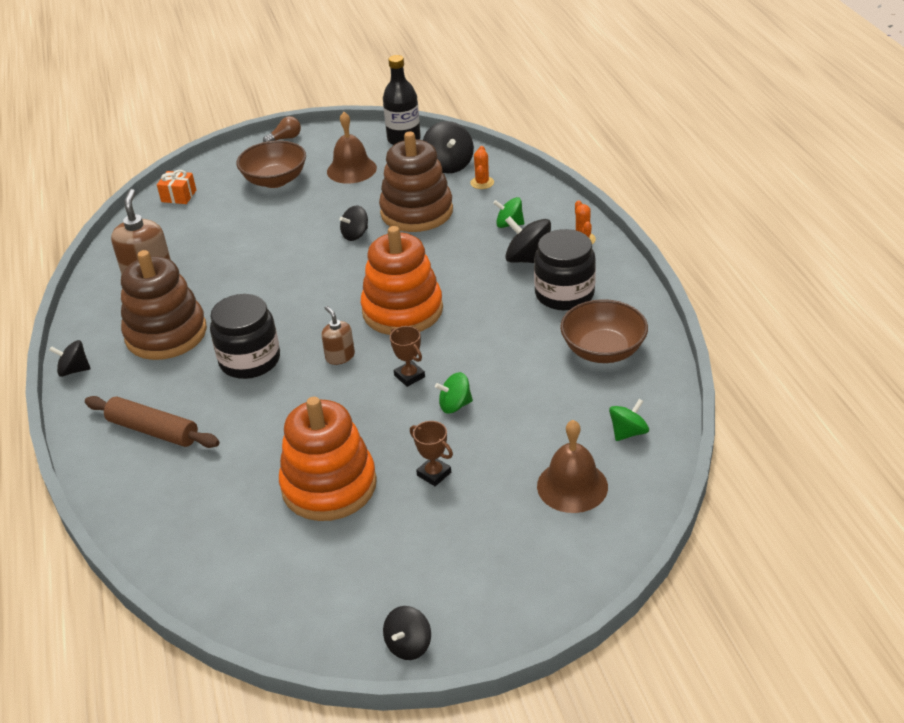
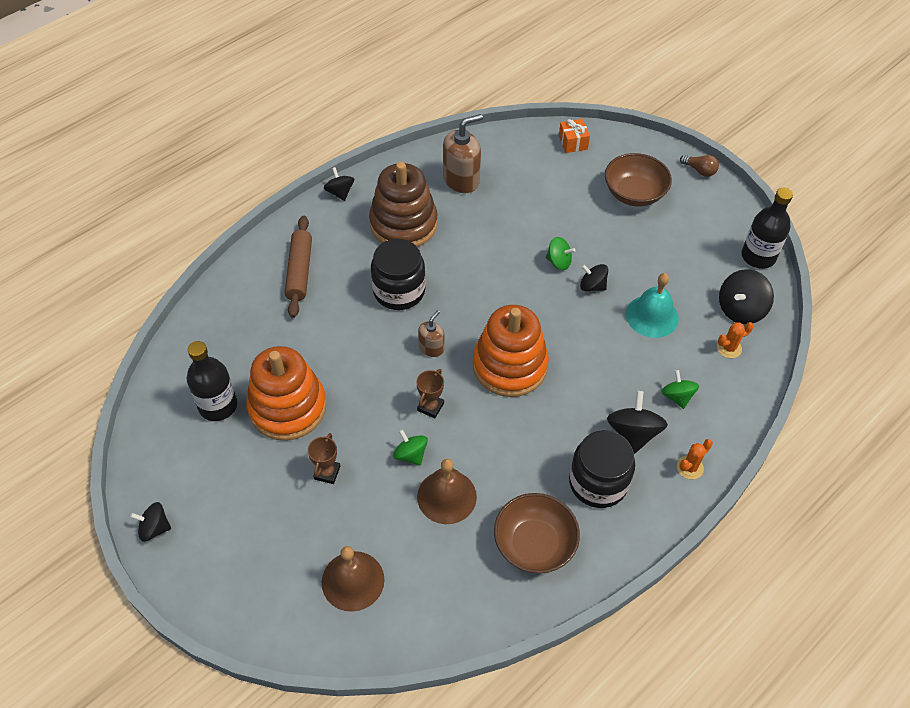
camera: 60 degrees right, 15 degrees up
brown bell [327,112,377,184] -> brown bell moved to [417,459,477,524]
brown stacking toy [379,131,453,232] -> turquoise bell [626,273,679,338]
green spinning top [609,399,649,441] -> green spinning top moved to [546,237,576,270]
none -> black bottle [187,341,237,421]

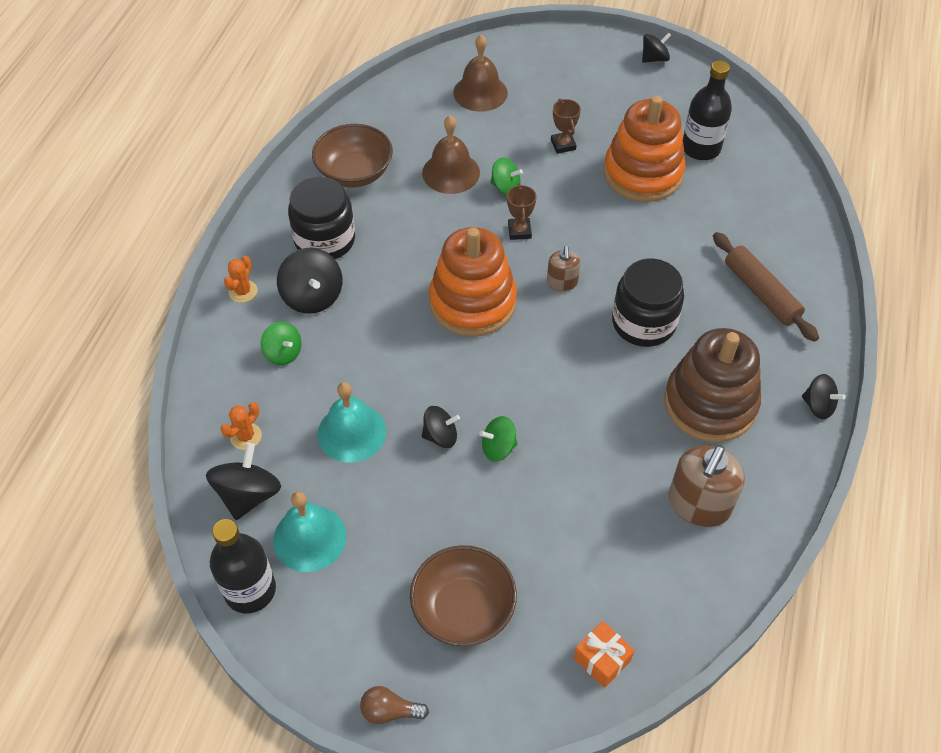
camera: 150 degrees right, 0 degrees up
none -> turquoise bell [273,491,346,572]

